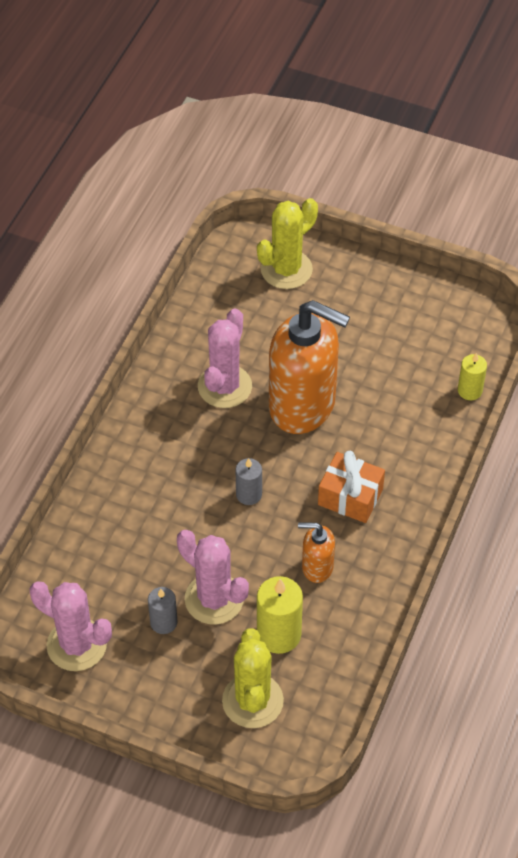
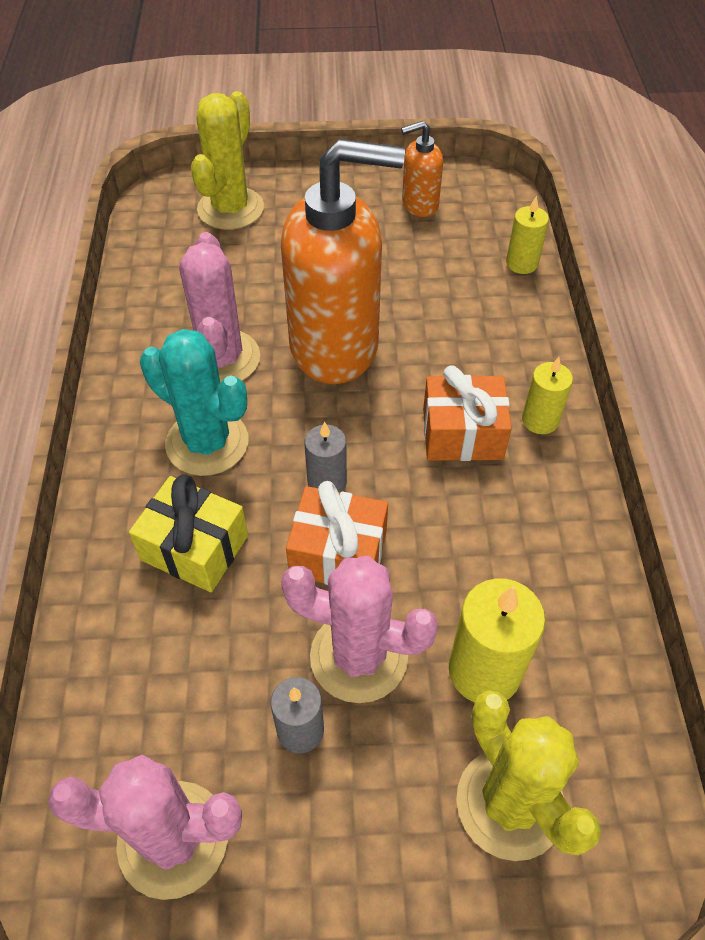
camera: 25 degrees left, 0 degrees up
orange soap dispenser [298,522,335,583] -> orange soap dispenser moved to [401,121,443,217]
none -> yellow gift [129,474,248,592]
none -> turquoise cactus [140,329,248,476]
none -> orange gift [286,481,388,585]
none -> yellow candle [522,357,573,434]

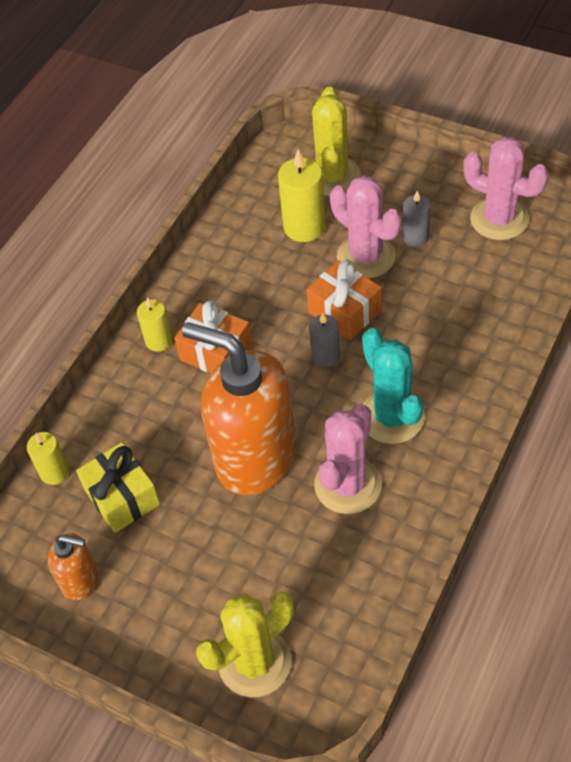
camera: 145 degrees left, 0 degrees up
yellow gift [129,474,248,592] -> yellow gift moved to [76,442,160,533]

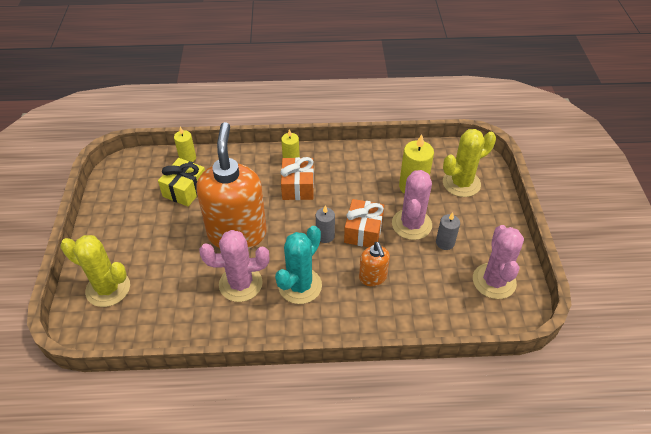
camera: 55 degrees right, 5 degrees down
orange soap dispenser [48,533,98,600] -> orange soap dispenser moved to [359,242,390,286]

